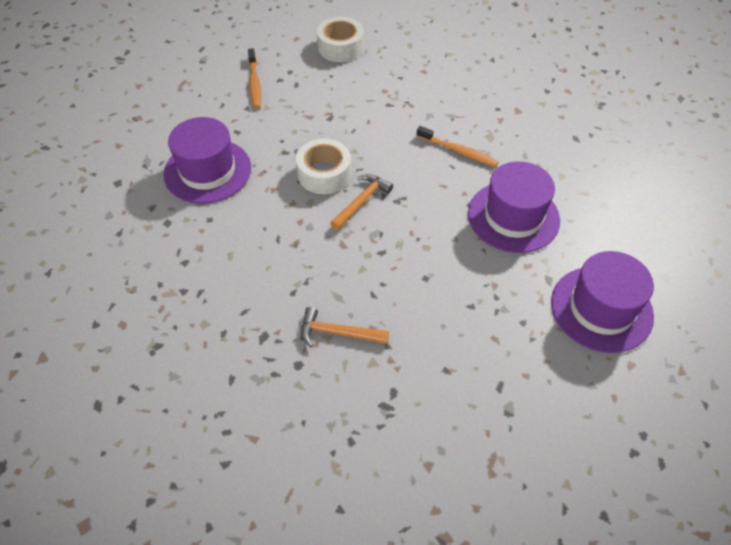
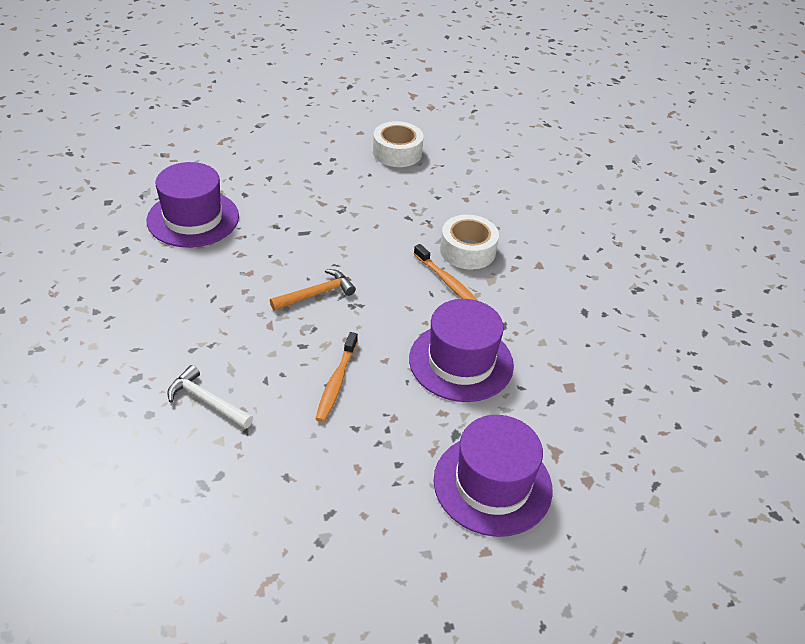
camera: 20 degrees right, 10 degrees down
orange toothbrush [248,48,261,108] -> orange toothbrush moved to [316,332,358,422]
white tape [296,139,351,194] -> white tape moved to [440,215,499,269]
orange hammer [301,307,389,347] -> white hammer [167,365,253,429]

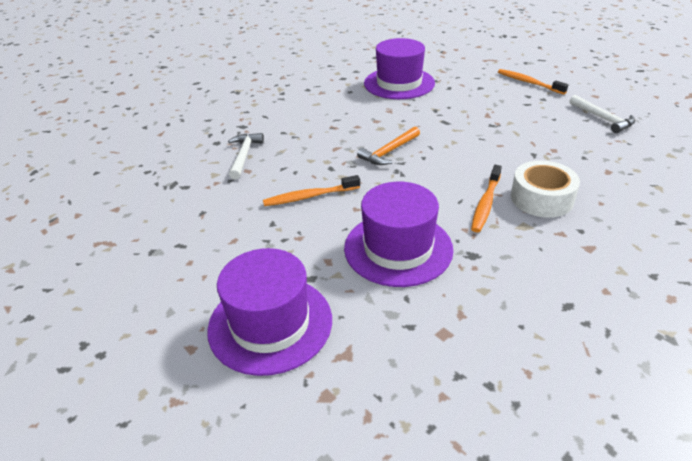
camera: 65 degrees right, 5 degrees down
orange hammer [270,269,356,311] -> orange hammer turned 105 degrees clockwise [357,127,420,165]
white tape [373,121,424,167] -> white hammer [570,95,635,133]
none -> orange toothbrush [498,69,568,94]

